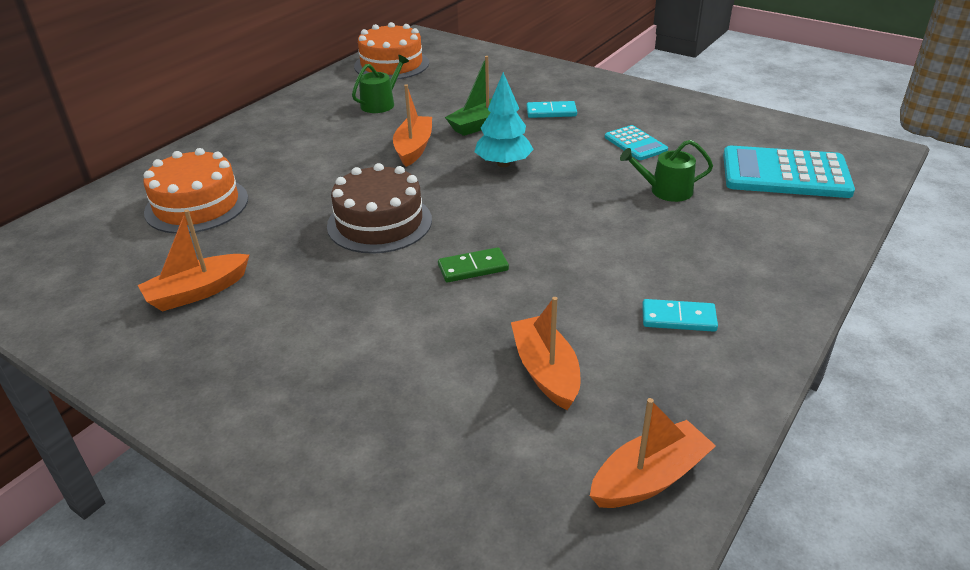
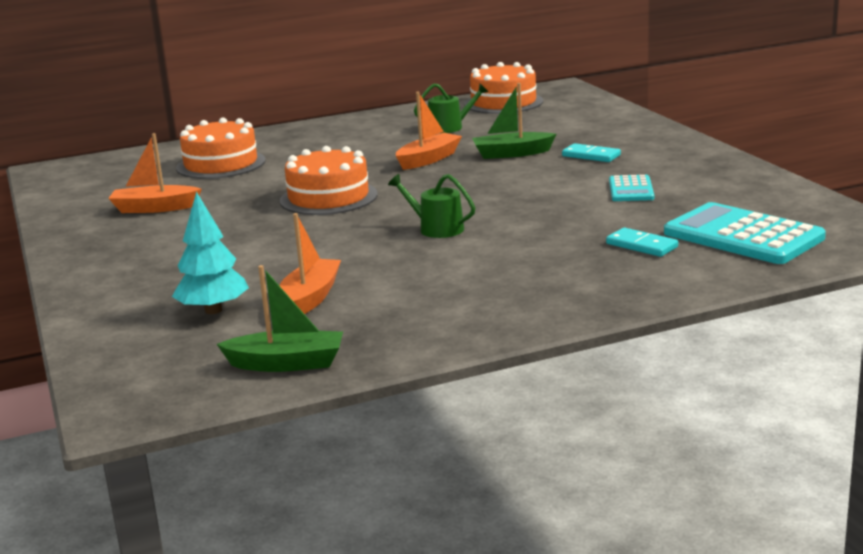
camera: 35 degrees right, 15 degrees down
brown cake [327,163,432,254] -> orange cake [280,146,378,215]
green domino [438,247,509,283] -> none
turquoise tree [475,72,534,167] -> turquoise tree moved to [172,192,249,314]
orange boat [590,398,716,508] -> green boat [217,265,343,372]
green watering can [620,140,713,202] -> green watering can moved to [388,174,475,238]
turquoise domino [642,299,718,332] -> turquoise domino moved to [606,228,678,257]

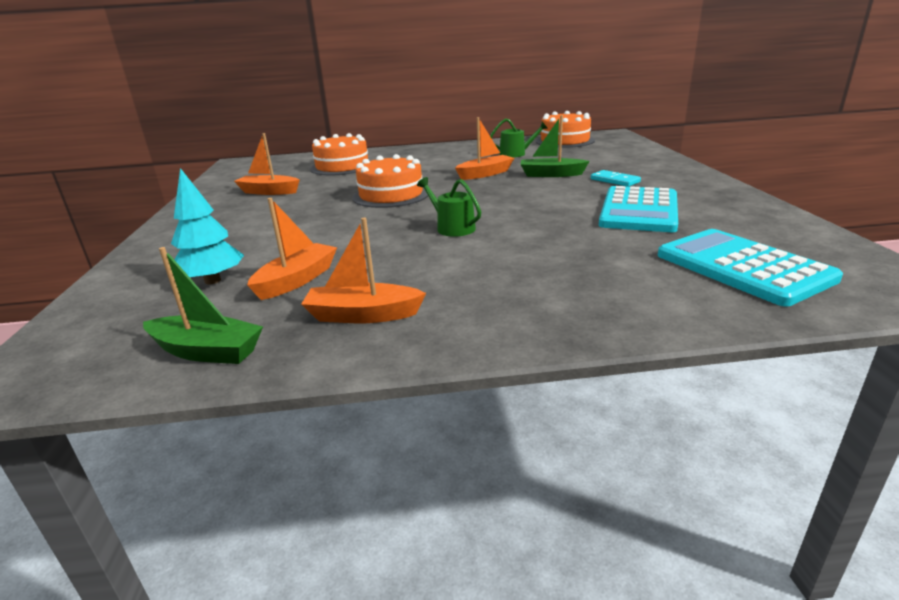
camera: 15 degrees right, 5 degrees up
turquoise domino [606,228,678,257] -> none
turquoise calculator [609,175,654,201] -> turquoise calculator [599,186,678,232], size x1.89
none -> orange boat [301,218,426,323]

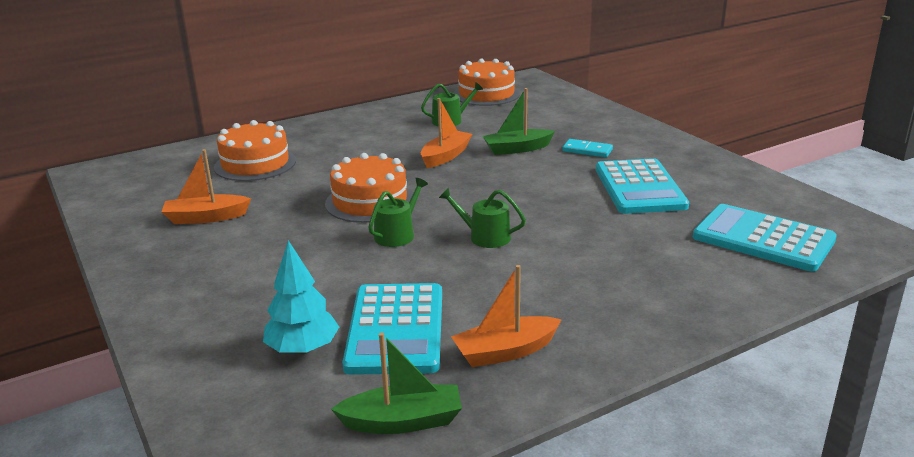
camera: 25 degrees left, 0 degrees up
orange boat [247,198,337,300] -> turquoise calculator [342,283,442,375]
none -> green watering can [368,178,428,247]

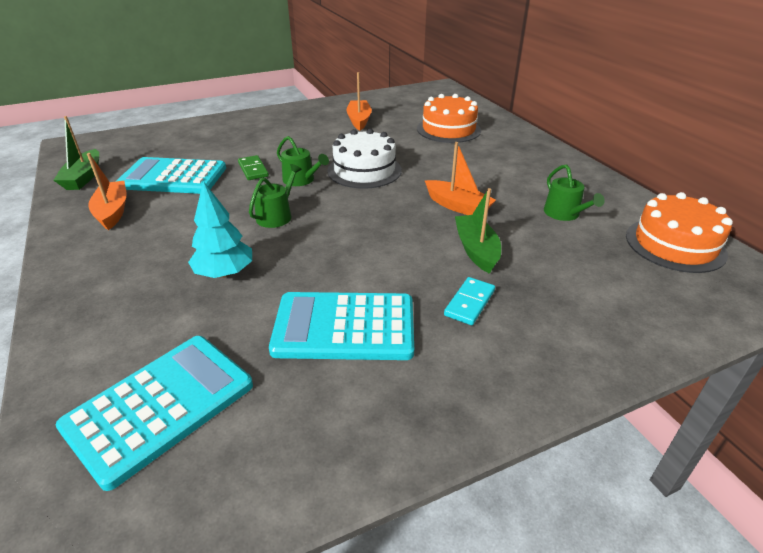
camera: 95 degrees right, 10 degrees up
turquoise tree [263,240,339,355] -> turquoise tree moved to [188,181,252,278]
orange cake [325,153,413,223] -> white cake [327,129,402,189]
none -> green domino [238,155,269,180]

